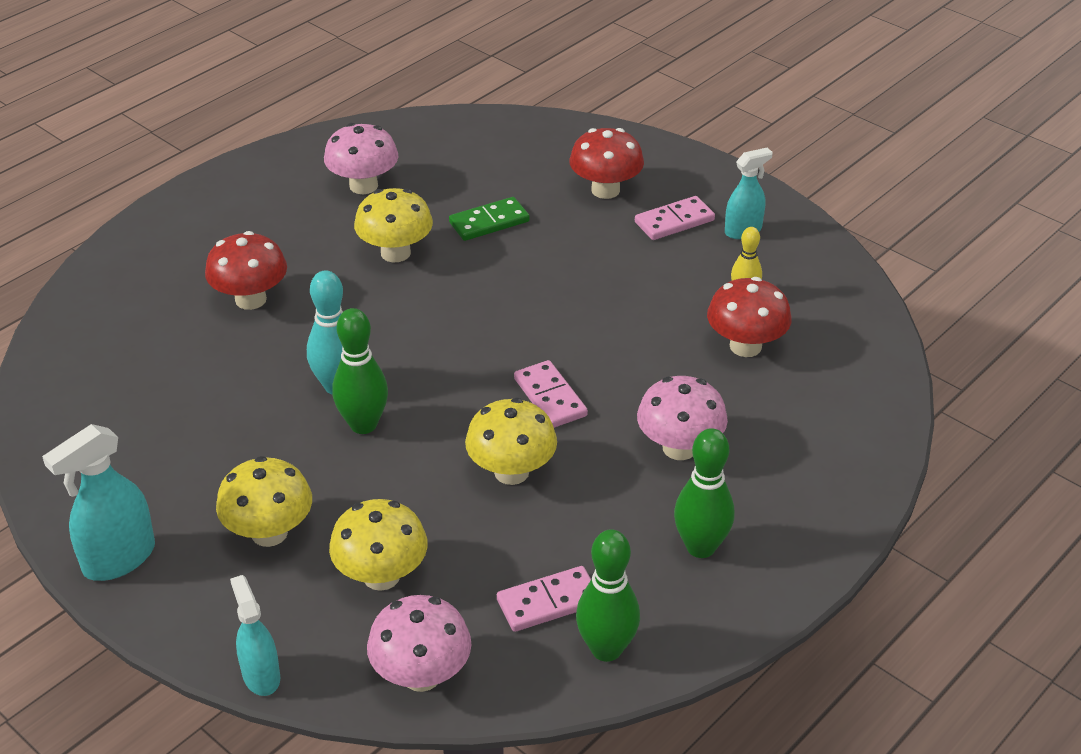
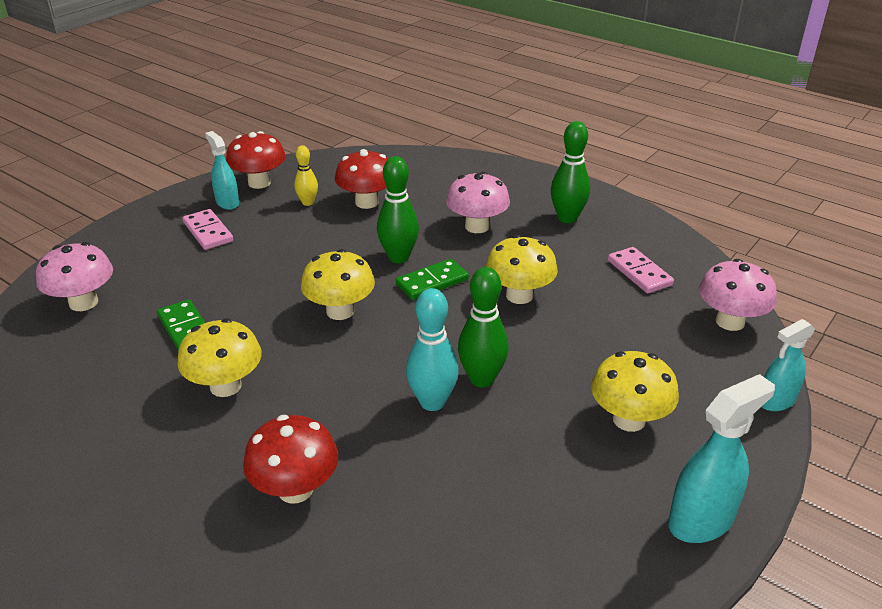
camera: 95 degrees left, 5 degrees down
turquoise spray bottle [42,424,155,581] -> turquoise spray bottle turned 75 degrees counterclockwise [668,374,775,543]
pink mushroom [324,123,398,194] -> pink mushroom moved to [36,242,113,311]
yellow mushroom [329,499,428,591] -> yellow mushroom moved to [301,249,375,320]
pink domino [514,360,588,428] -> green domino [396,259,469,300]
red mushroom [569,128,644,199] -> red mushroom moved to [226,131,286,189]
green bowling pin [576,529,640,662] -> green bowling pin moved to [377,156,419,263]

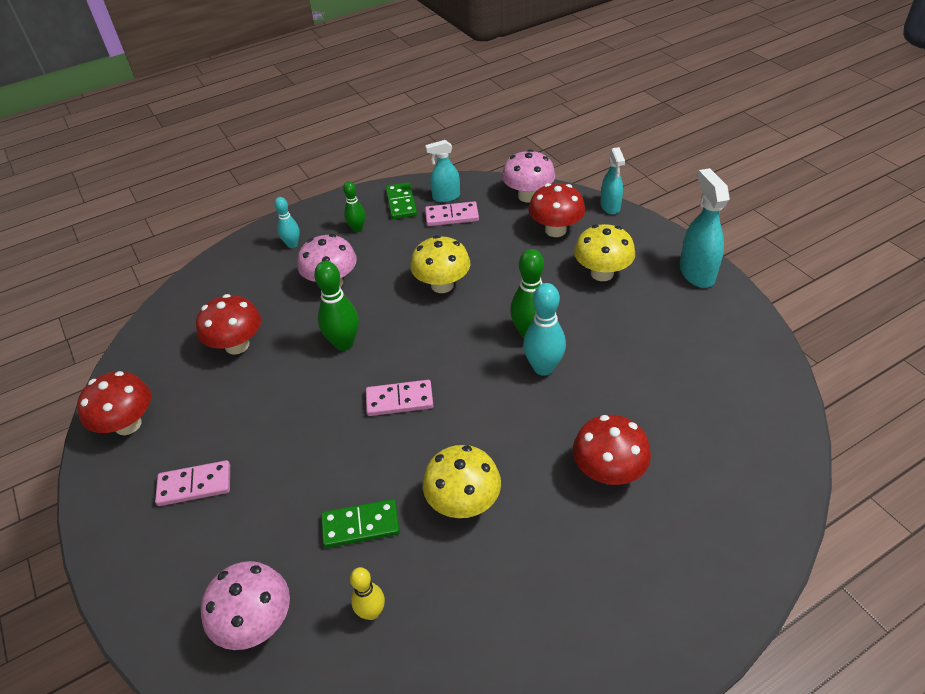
camera: 65 degrees left, 10 degrees up
turquoise spray bottle [205,131,239,210] -> turquoise spray bottle moved to [425,140,460,202]
yellow bowling pin [294,145,318,206] -> yellow bowling pin moved to [350,567,385,620]
yellow mushroom [301,249,375,320] -> pink domino [366,380,434,416]
green domino [396,259,469,300] -> green domino moved to [386,182,417,219]
green bowling pin [551,121,590,223] -> green bowling pin [343,181,365,232], size x0.62
none -> turquoise bowling pin [274,197,300,248]
none -> red mushroom [528,183,585,237]

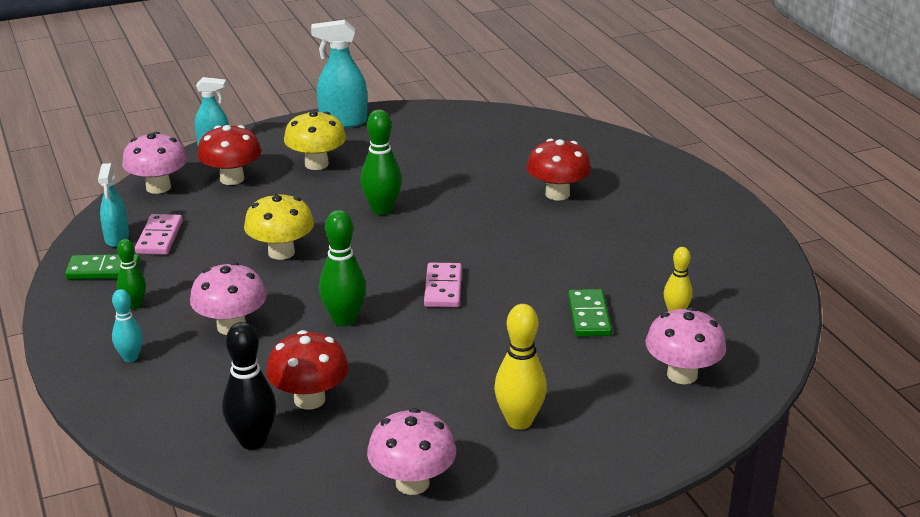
camera: 85 degrees left, 15 degrees down
red mushroom [77,371,151,435] -> pink mushroom [367,408,456,495]
pink domino [155,460,230,506] -> yellow bowling pin [494,304,547,430]
yellow mushroom [423,445,501,518] -> none
turquoise bowling pin [523,283,566,376] -> none
none -> black bowling pin [222,322,276,450]

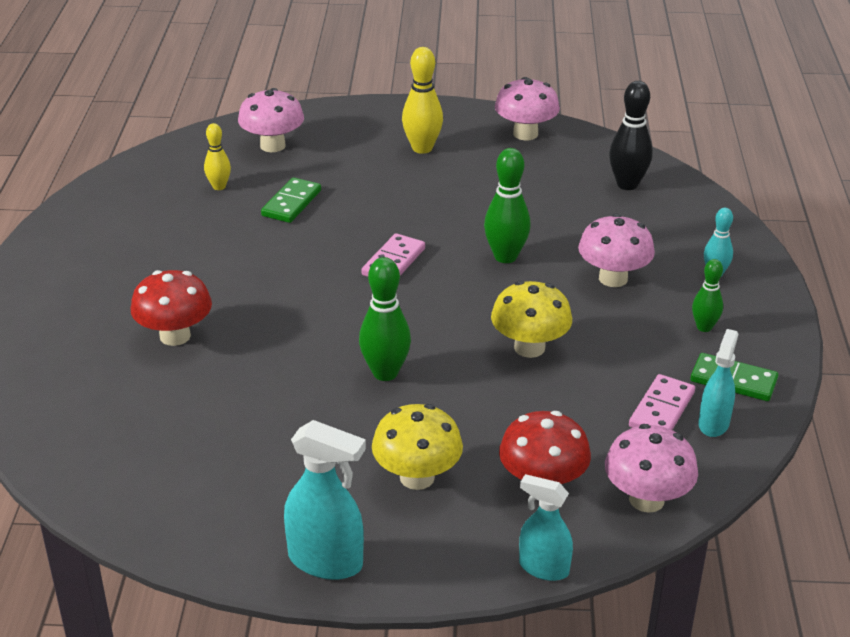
camera: 155 degrees left, 5 degrees up
red mushroom [266,330,349,410] -> none

